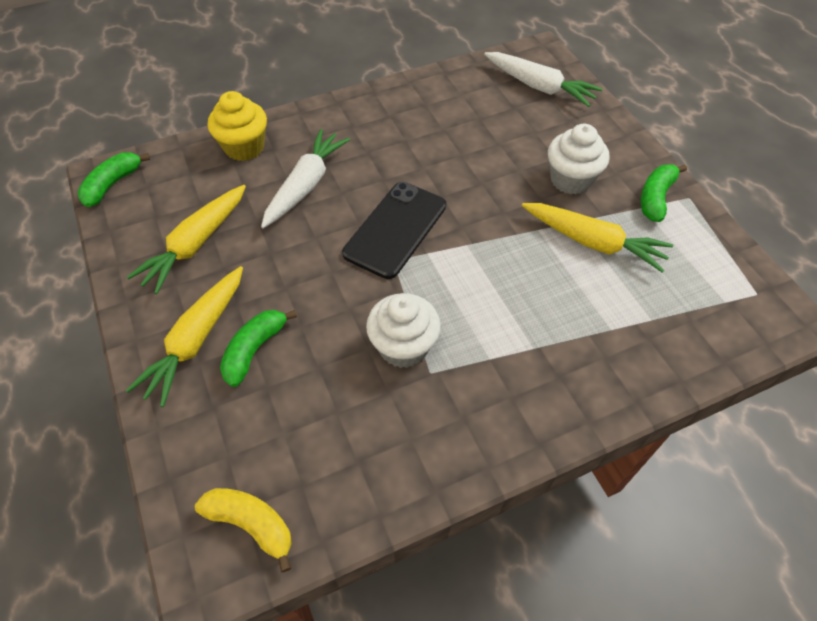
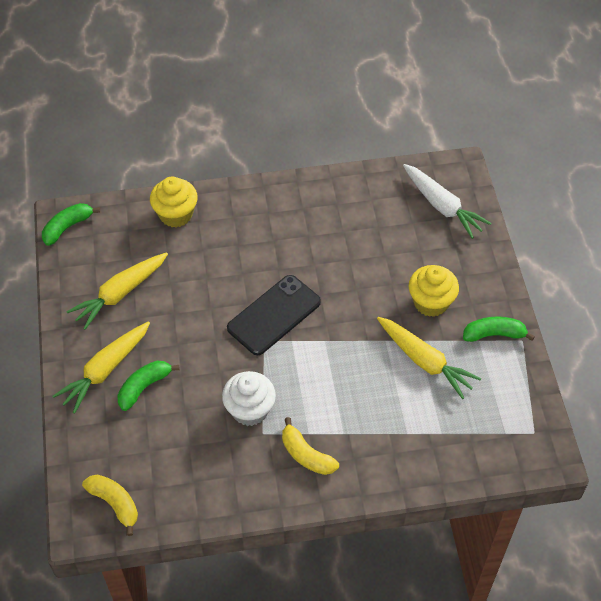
camera: 15 degrees right, 0 degrees up
white carrot [261,129,350,228] -> none
white cupcake [548,124,610,194] -> yellow cupcake [409,265,459,317]
green banana [641,164,687,222] -> green banana turned 45 degrees clockwise [463,317,535,342]
none -> yellow banana [282,417,339,475]

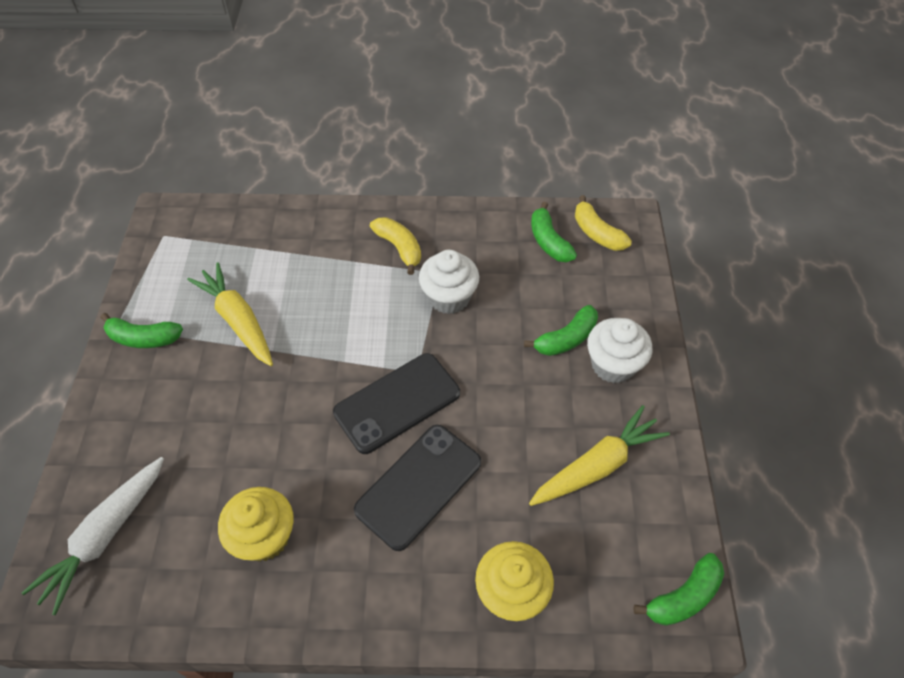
camera: 170 degrees left, 0 degrees up
yellow carrot [52,321,150,414] -> white cupcake [587,318,652,383]
white carrot [403,164,492,239] -> white carrot turned 120 degrees counterclockwise [22,457,164,615]
yellow cupcake [409,265,459,317] -> yellow cupcake moved to [218,487,294,561]
none -> black phone [354,425,481,551]
none -> green banana [531,202,577,262]

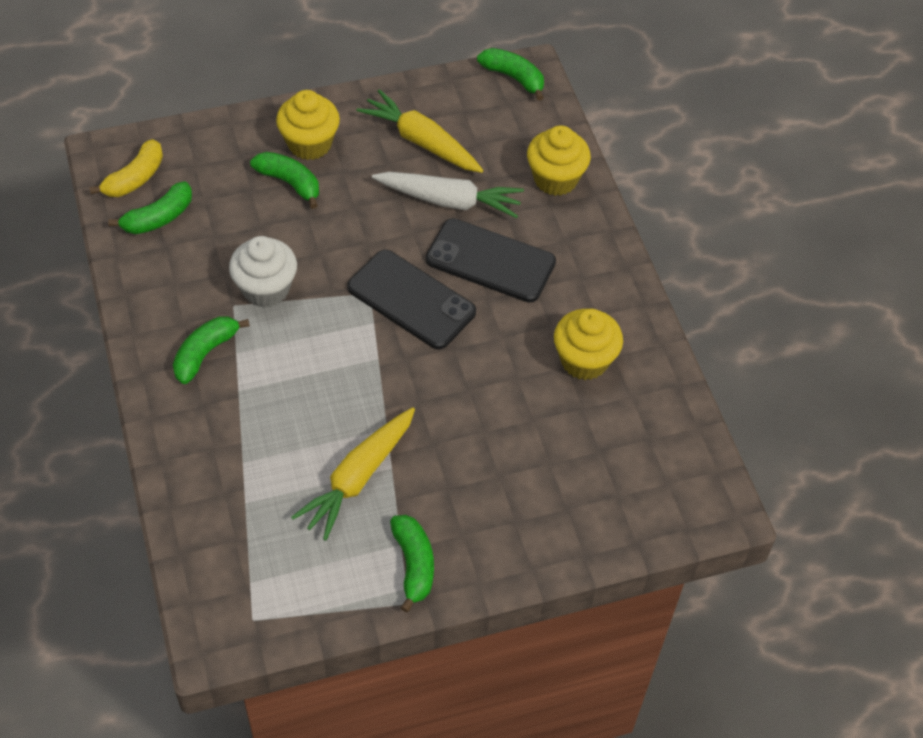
camera: 110 degrees left, 0 degrees up
white carrot [22,457,164,615] -> white carrot moved to [372,172,524,218]
yellow banana [370,217,421,275] -> green banana [173,317,250,384]
white cupcake [587,318,652,383] -> yellow cupcake [276,90,340,160]

